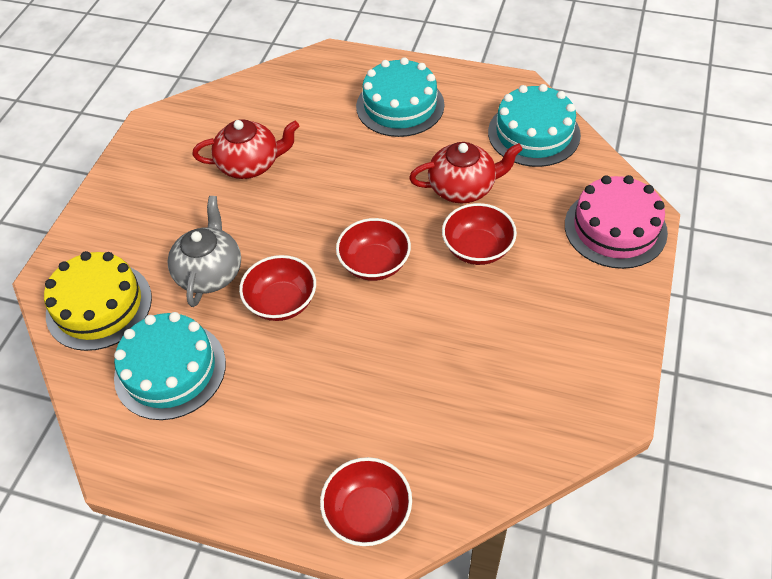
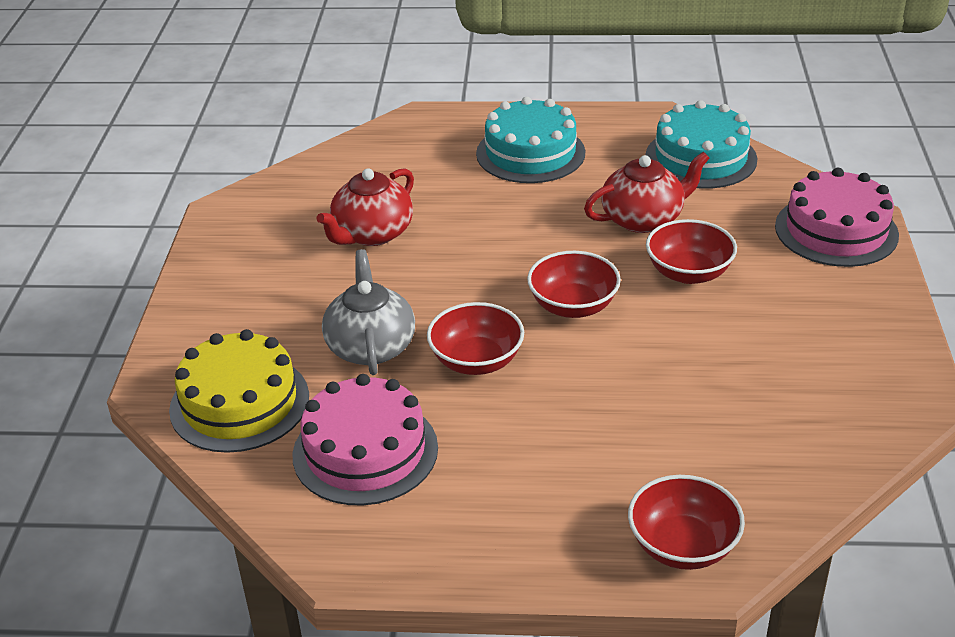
camera: 15 degrees left, 15 degrees down
turquoise cake [114,312,226,420] -> pink cake [293,374,438,506]
red teapot [192,119,299,179] -> red teapot turned 150 degrees clockwise [317,168,414,246]

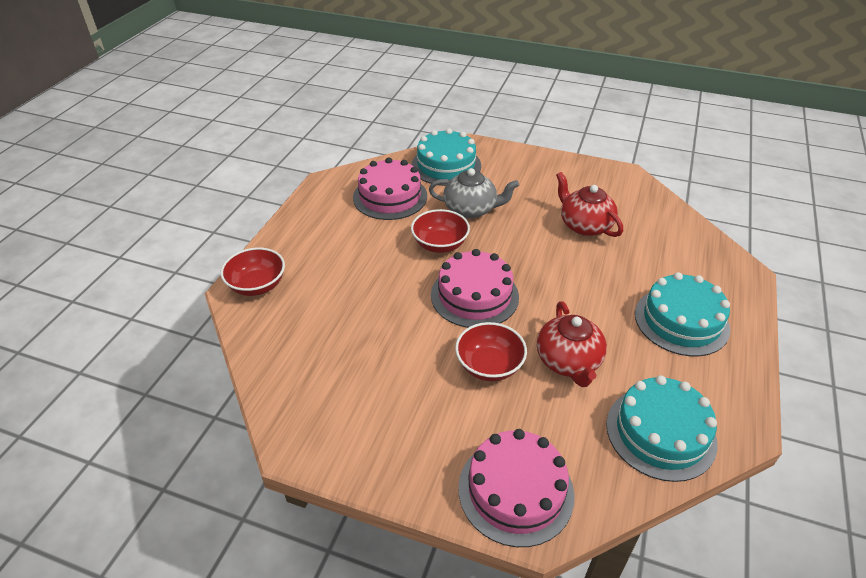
camera: 105 degrees right, 5 degrees up
yellow cake [169,329,309,453] -> turquoise cake [411,128,481,186]
red bowl [527,251,621,318] -> pink cake [431,249,519,328]

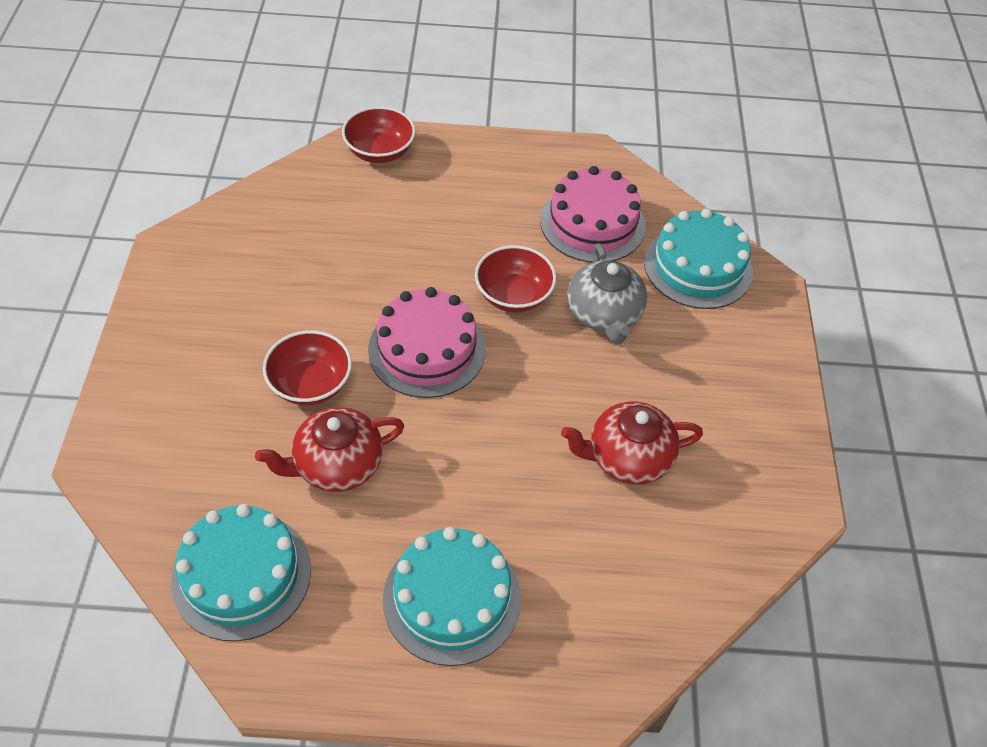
camera: 70 degrees right, 10 degrees up
pink cake [458,429,574,547] -> none
red teapot [556,172,623,237] -> red teapot turned 135 degrees counterclockwise [561,402,703,484]

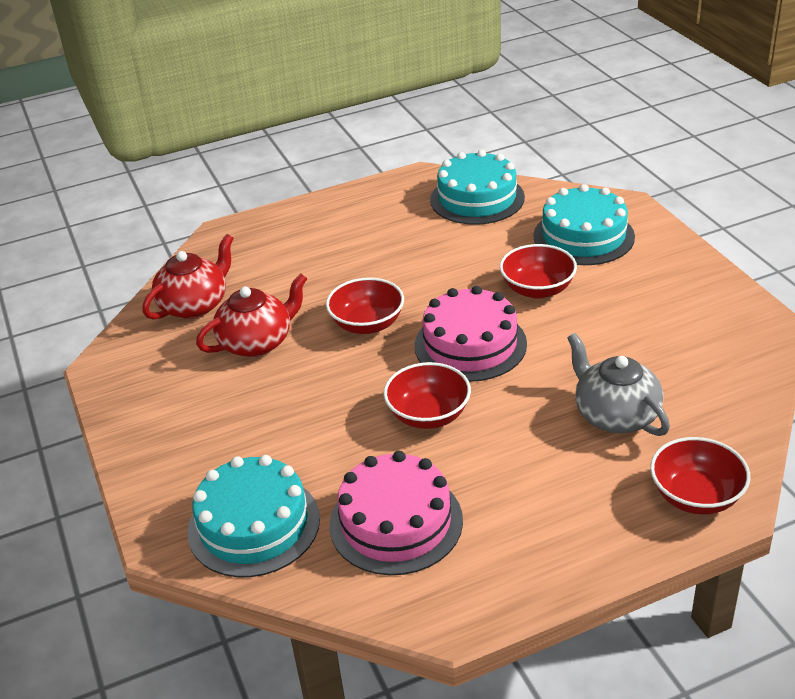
camera: 160 degrees right, 15 degrees down
red teapot [255,407,404,492] -> red teapot moved to [143,234,234,320]
turquoise cake [383,527,521,666] -> turquoise cake moved to [533,184,635,265]
grey teapot [567,243,648,344] -> grey teapot moved to [567,333,670,436]
none -> red bowl [326,277,404,334]

